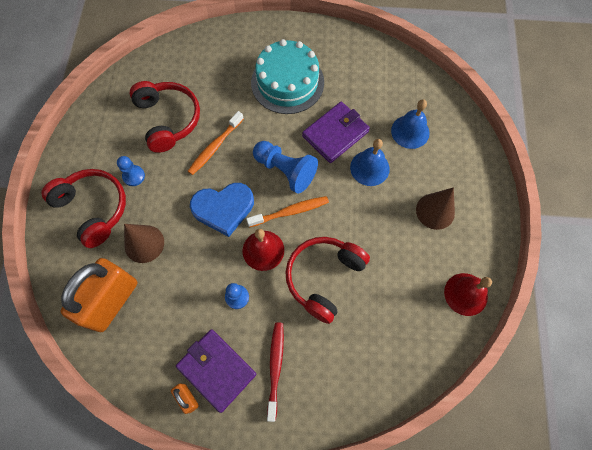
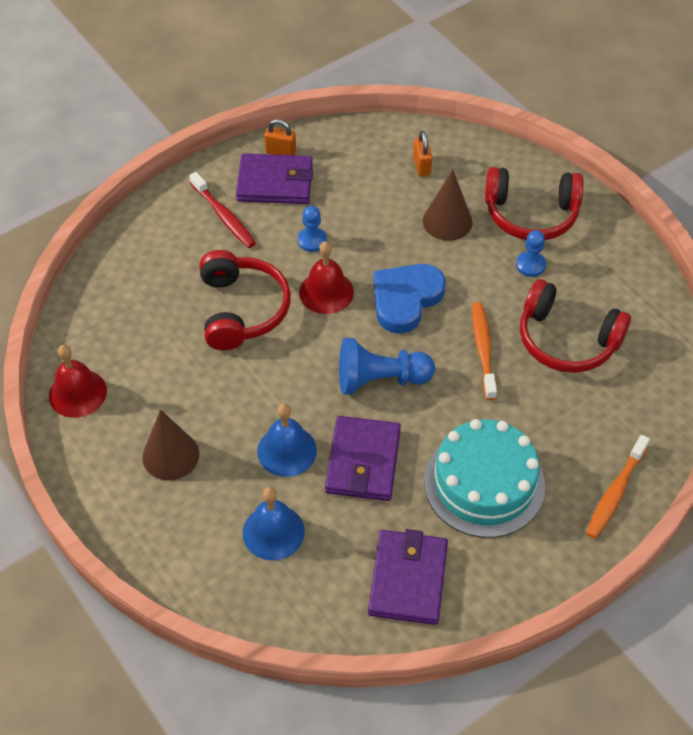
camera: 140 degrees right, 15 degrees down
orange padlock [61,258,137,333] -> orange padlock [413,131,432,176], size x0.42
orange toothbrush [246,196,329,227] -> orange toothbrush moved to [586,435,650,539]
none -> purple wallet [368,529,448,625]

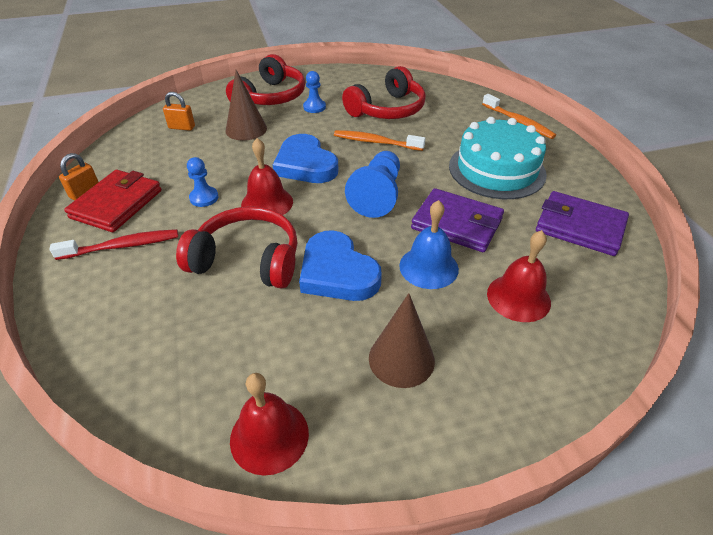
camera: 70 degrees left, 10 degrees down
purple wallet [236,154,313,204] -> red wallet [64,170,162,232]
blue bell [243,487,305,561] -> red bell [487,230,551,322]
none -> blue heart [299,230,382,301]

